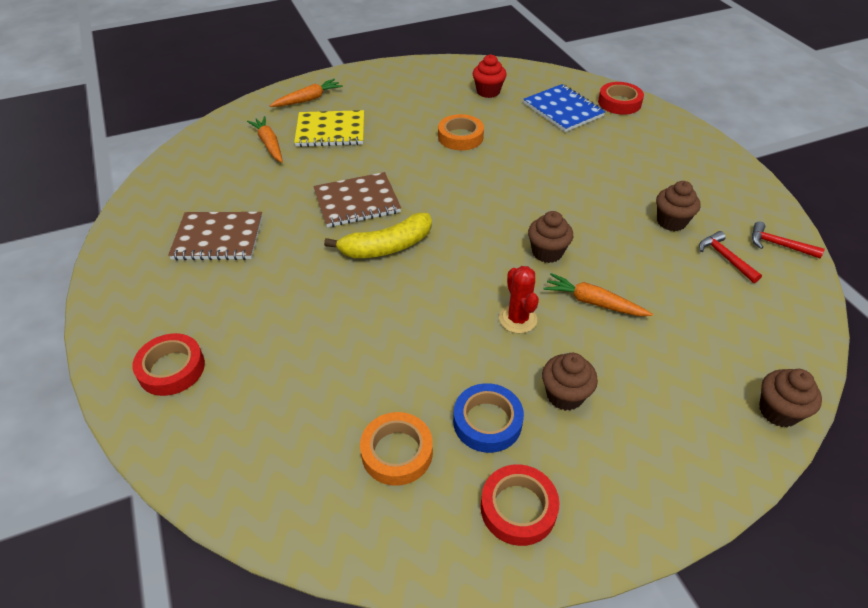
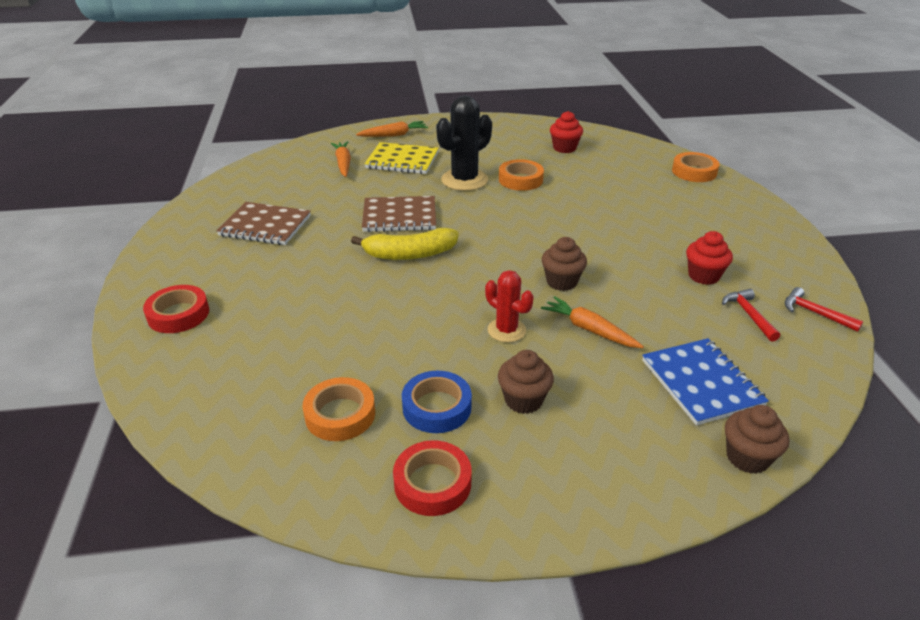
camera: 15 degrees right, 10 degrees down
red cactus [499,266,539,333] -> red cactus turned 45 degrees counterclockwise [485,270,534,343]
blue notebook [523,84,605,132] -> blue notebook moved to [642,338,769,426]
red tape [598,82,644,115] -> orange tape [672,152,719,182]
brown cupcake [656,181,701,231] -> red cupcake [686,231,733,285]
none -> black cactus [436,95,492,191]

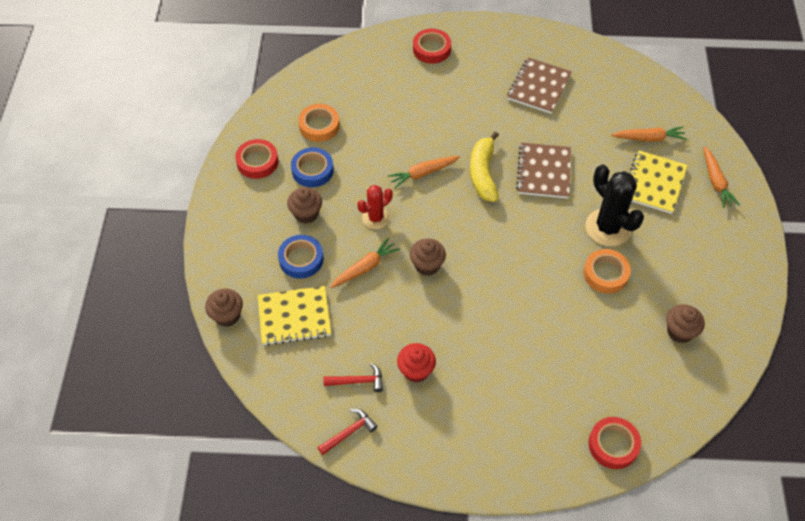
camera: 100 degrees right, 20 degrees up
red cupcake [550,111,583,153] -> brown cupcake [666,304,705,343]
blue notebook [642,338,769,426] -> yellow notebook [258,286,331,346]
orange tape [672,152,719,182] -> red tape [588,417,641,469]
none -> blue tape [278,235,323,279]
none -> orange carrot [388,156,460,188]

